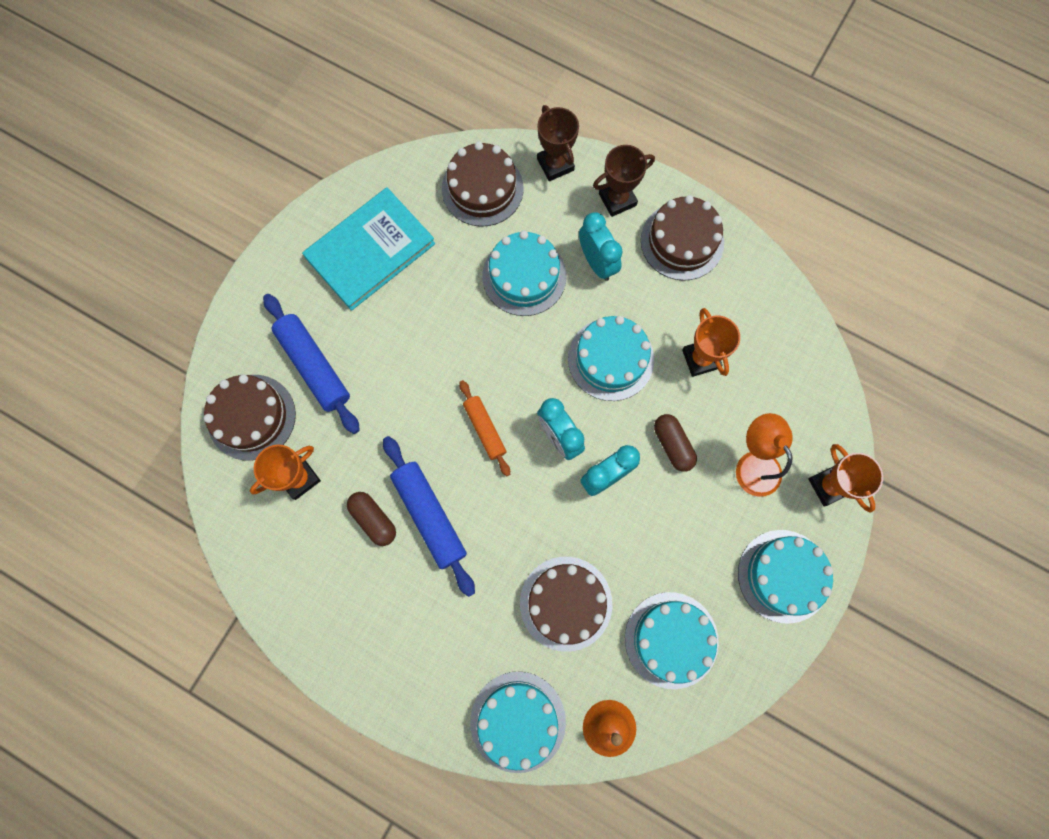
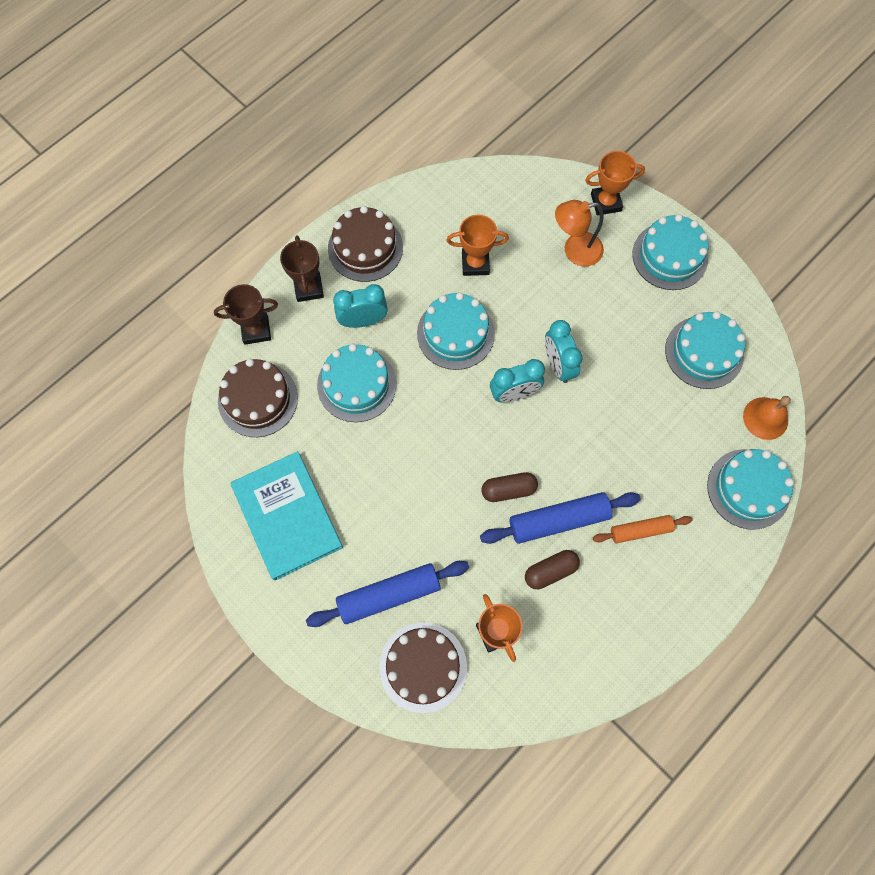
camera: 75 degrees left, 5 degrees down
orange rolling pin [459,380,510,476] -> orange rolling pin moved to [593,515,692,543]
brown cake [520,557,612,652] -> none
brown capsule [654,414,697,472] -> brown capsule moved to [481,472,538,502]

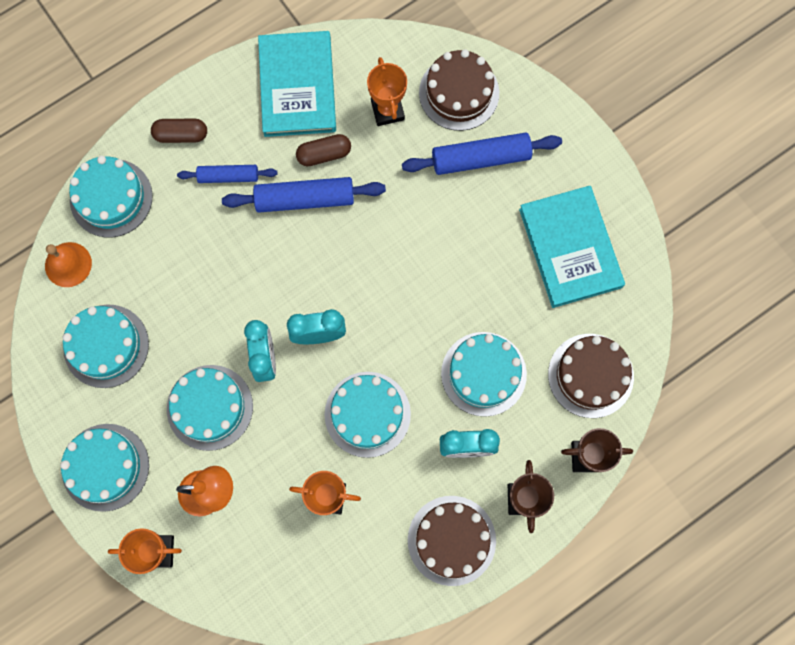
camera: 170 degrees left, 5 degrees up
brown capsule [481,472,538,502] -> brown capsule moved to [151,119,207,143]
orange rolling pin [593,515,692,543] -> blue rolling pin [177,165,278,183]
none -> turquoise cake [167,365,253,451]
none -> turquoise book [258,31,336,137]

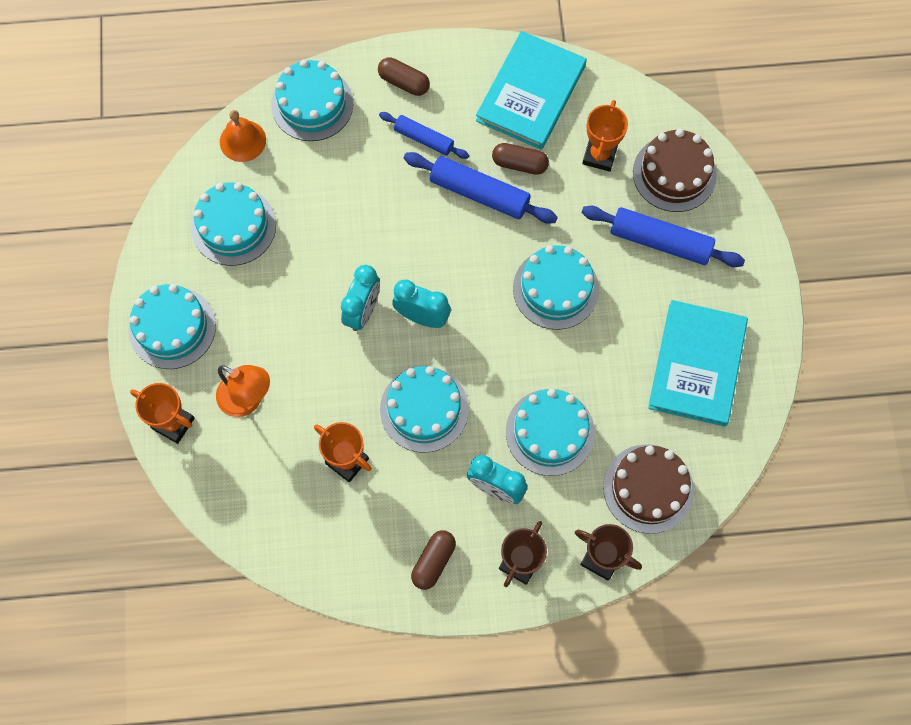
camera: 30 degrees right, 5 degrees down
turquoise cake [167,365,253,451] -> turquoise cake moved to [513,245,599,330]
brown cake [408,496,496,586] -> brown capsule [411,530,456,590]

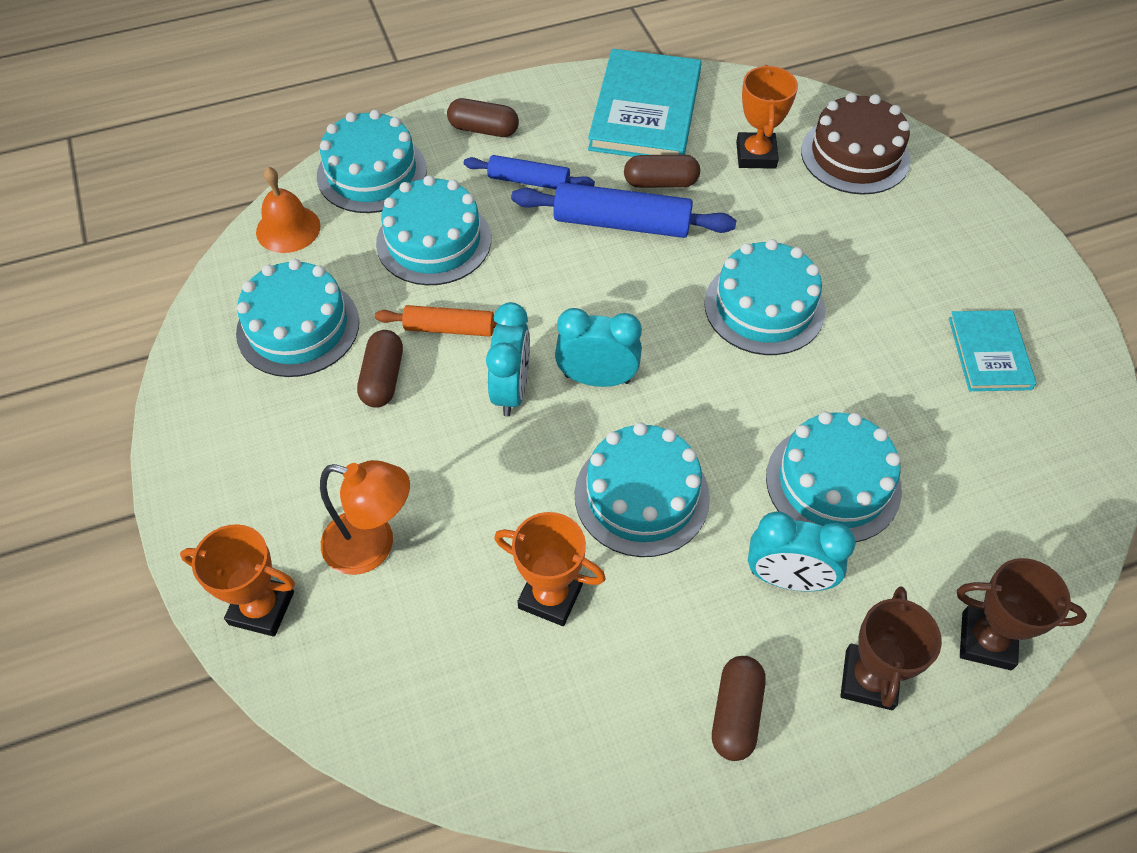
camera: 15 degrees left, 15 degrees down
turquoise cake [128,284,216,369] -> turquoise cake moved to [376,175,491,285]
blue rolling pin [582,206,745,267] -> none
brown cake [603,444,694,534] -> none
turquoise book [648,300,748,427] -> turquoise book [949,310,1036,391], size x0.57
none -> brown capsule [357,330,403,408]
none -> orange rolling pin [375,305,497,337]

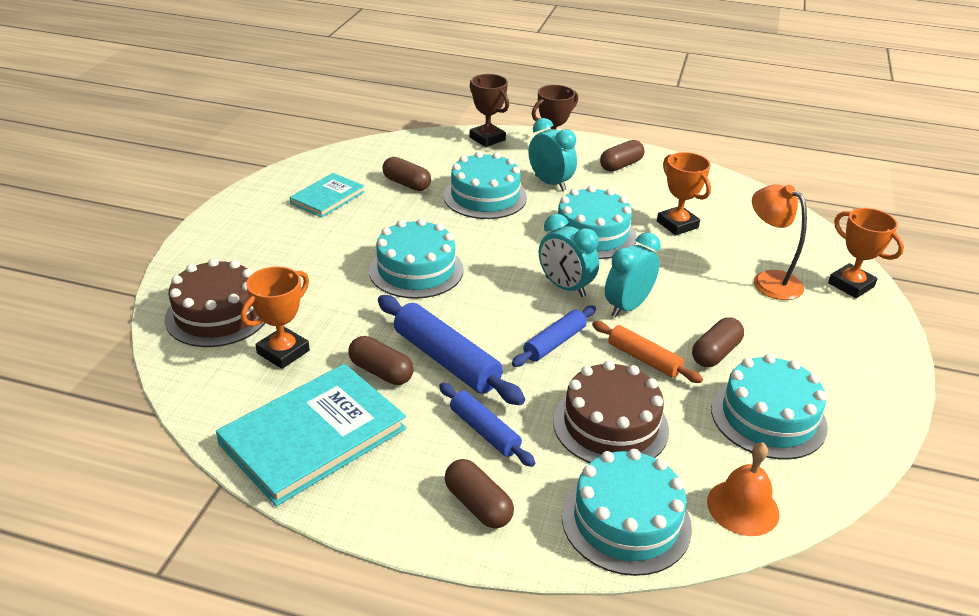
camera: 145 degrees left, 20 degrees down
turquoise cake [376,175,491,285] -> brown cake [553,361,669,463]
none -> brown capsule [382,157,431,191]
none -> blue rolling pin [512,305,596,367]

